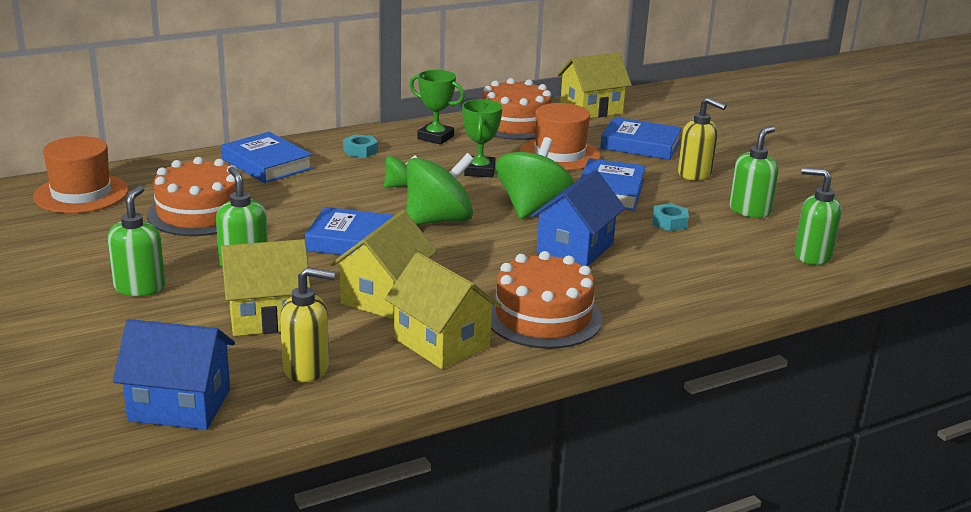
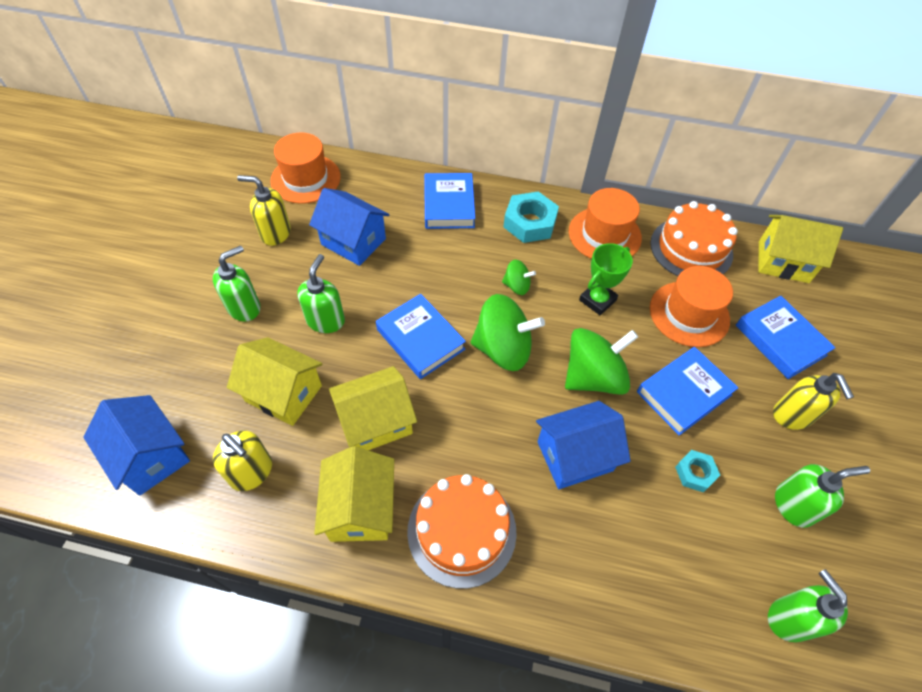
camera: 40 degrees right, 30 degrees up
orange cake [147,157,237,236] -> blue house [309,188,389,266]
turquoise nut [343,134,378,158] -> turquoise nut [503,191,559,243], size x1.77
green trophy [410,70,465,145] -> orange hat [569,188,642,259]
none -> yellow soap dispenser [237,175,291,246]

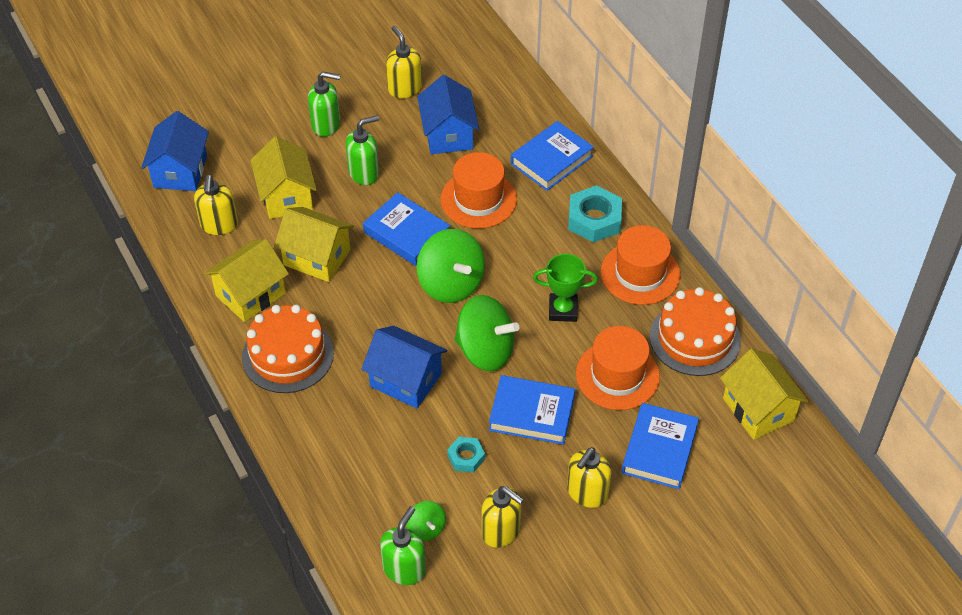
camera: 50 degrees right, 5 degrees down
orange hat [270,133,341,204] -> orange hat moved to [441,152,517,228]
blue book [376,294,466,379] -> blue book turned 60 degrees counterclockwise [363,192,450,266]
green spinning top [502,260,536,295] -> green spinning top moved to [406,501,446,541]
green soap dispenser [775,464,870,528] -> yellow soap dispenser [481,486,524,548]

